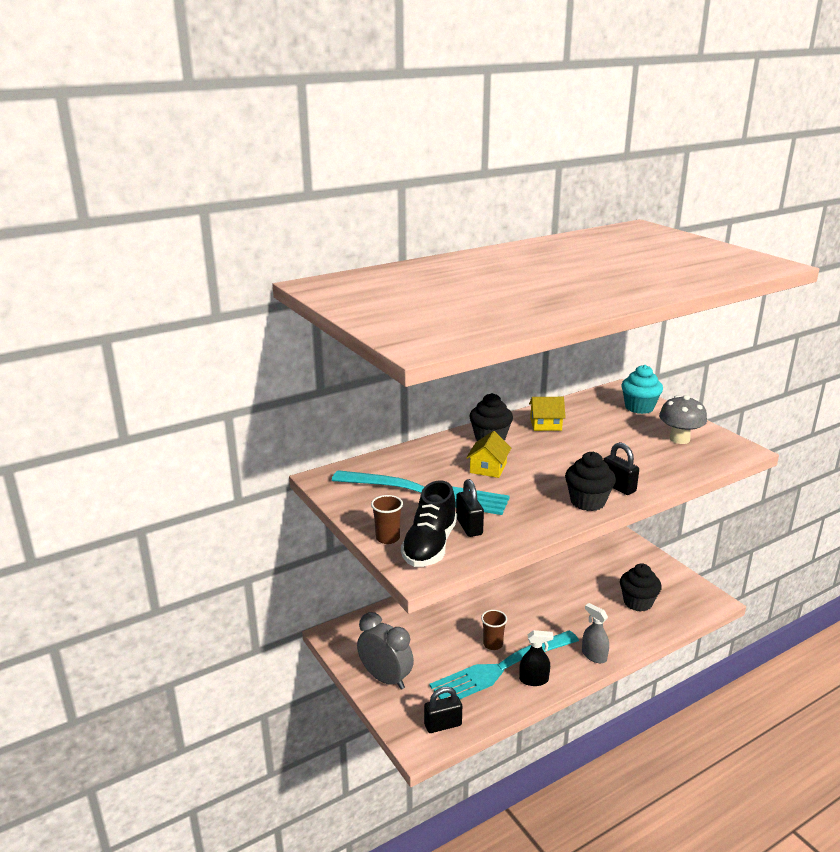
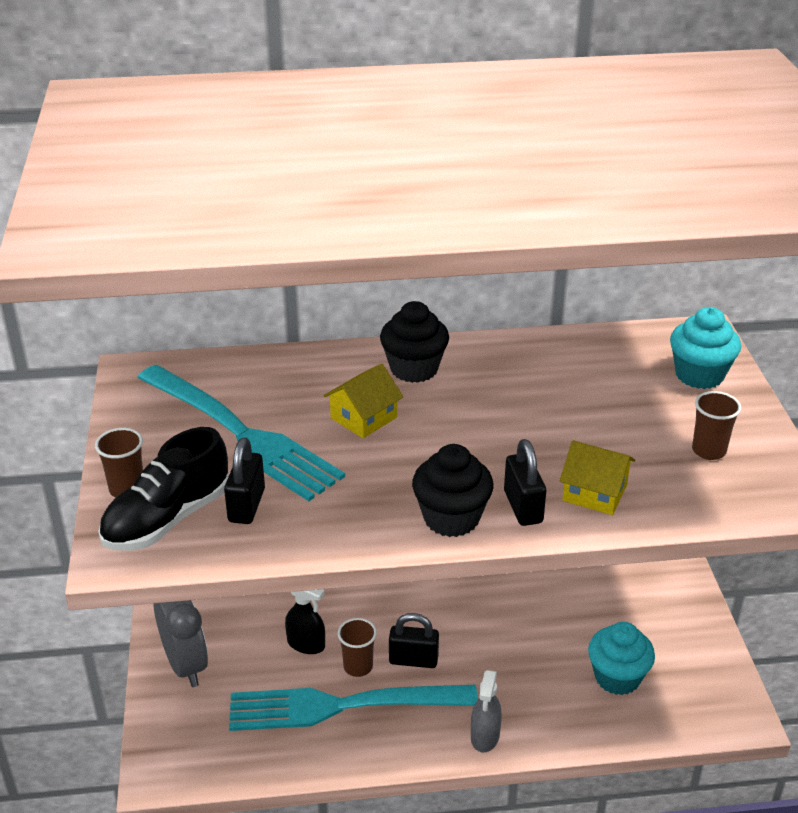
camera: 25 degrees right, 10 degrees up
black padlock [424,687,462,733] -> black padlock moved to [389,613,439,668]
black spray bottle [519,630,553,686] -> black spray bottle moved to [285,589,325,654]
yellow house [529,397,566,431] -> yellow house moved to [560,440,635,515]
grey spray bottle [582,603,609,663] -> grey spray bottle turned 150 degrees counterclockwise [471,670,502,753]
black cupcake [620,564,662,612] -> turquoise cupcake [588,622,655,695]
grey mushroom [659,395,707,444] -> brown cup [692,391,741,460]

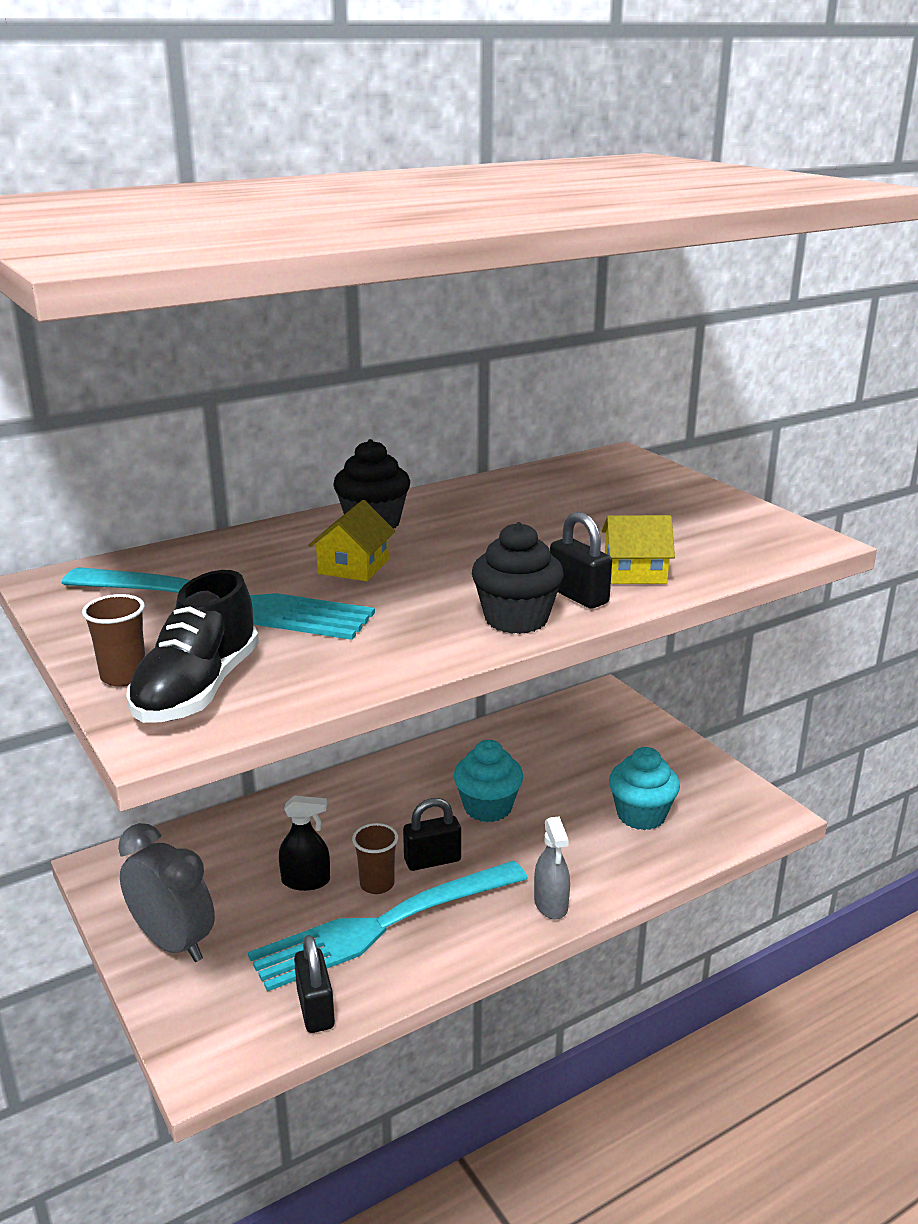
camera: 25 degrees left, 10 degrees down
black padlock [224,438,265,524] -> black padlock moved to [294,935,335,1033]
turquoise cupcake [670,307,741,389] -> turquoise cupcake moved to [454,740,523,822]
brown cup [692,391,741,460] -> none

